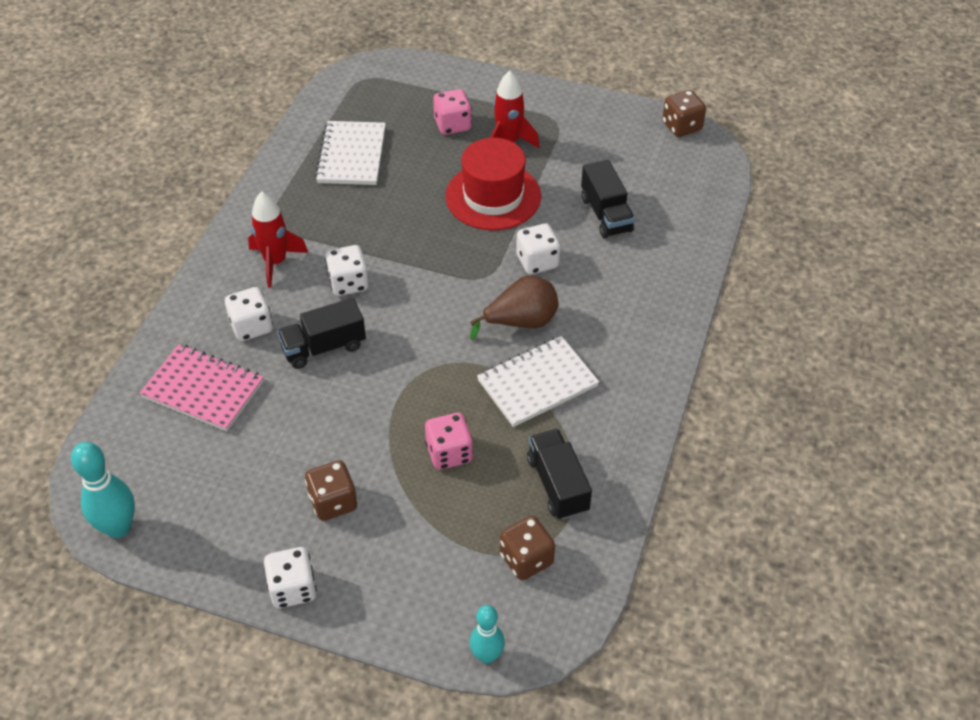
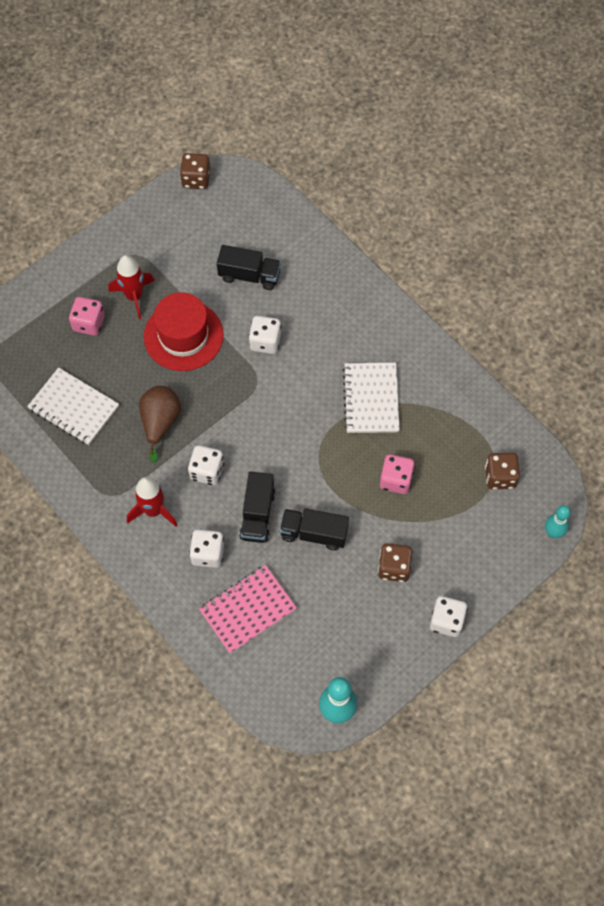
camera: 60 degrees left, 15 degrees up
brown pear [470,275,558,340] -> brown pear moved to [139,386,181,463]
black truck [527,429,592,520] -> black truck moved to [280,508,349,551]

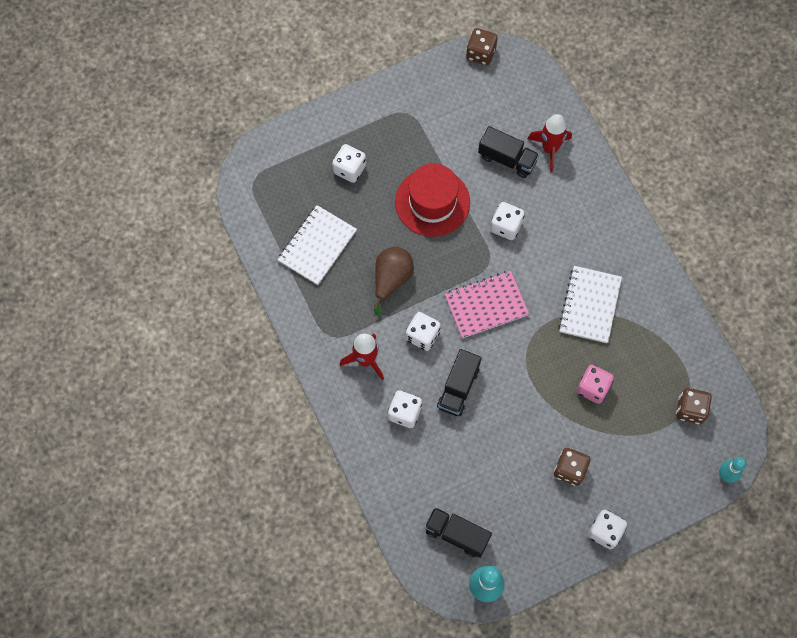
camera: 15 degrees right, 5 degrees up
white notebook [27,368,119,445] -> white notebook turned 75 degrees clockwise [278,205,357,285]
pink dice [69,297,105,336] -> white dice [332,144,366,183]
red rocket [108,255,155,319] -> red rocket moved to [528,114,572,172]
pink notebook [199,565,297,654] -> pink notebook moved to [445,271,529,338]
black truck [280,508,349,551] -> black truck moved to [425,507,492,558]

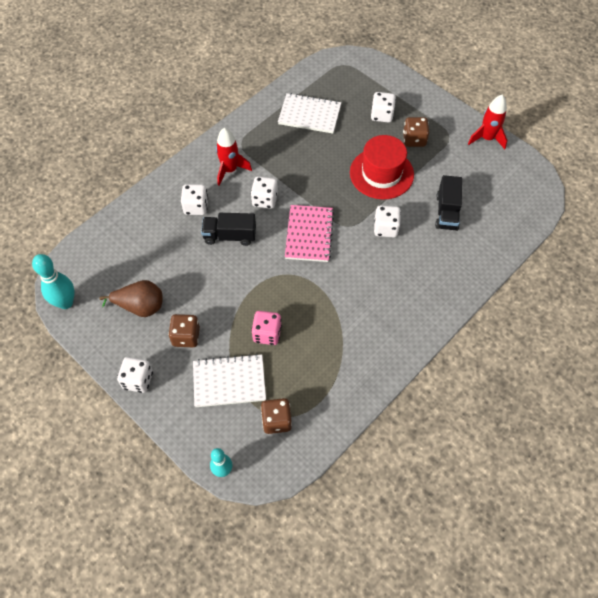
camera: 70 degrees right, 10 degrees down
brown pear [374,247,414,316] -> brown pear moved to [99,280,163,317]
black truck [425,507,492,558] -> none
pink notebook [445,271,529,338] -> pink notebook turned 45 degrees clockwise [285,205,334,262]
brown dice [466,28,498,65] -> brown dice moved to [403,117,429,147]
red rocket [528,114,572,172] -> red rocket moved to [468,95,507,149]
white notebook [558,266,622,343] -> white notebook moved to [193,354,266,407]

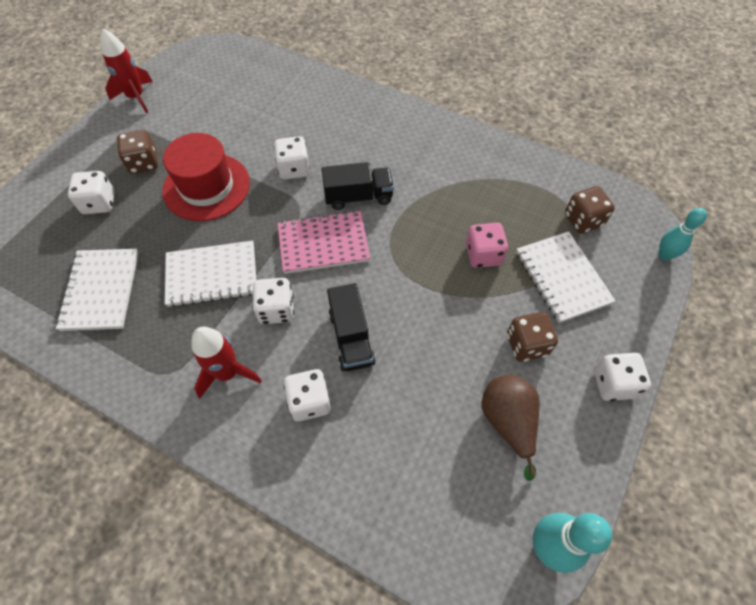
camera: 105 degrees left, 0 degrees up
black truck [435,175,462,231] -> black truck moved to [322,162,394,210]
none -> white notebook [165,241,256,307]

